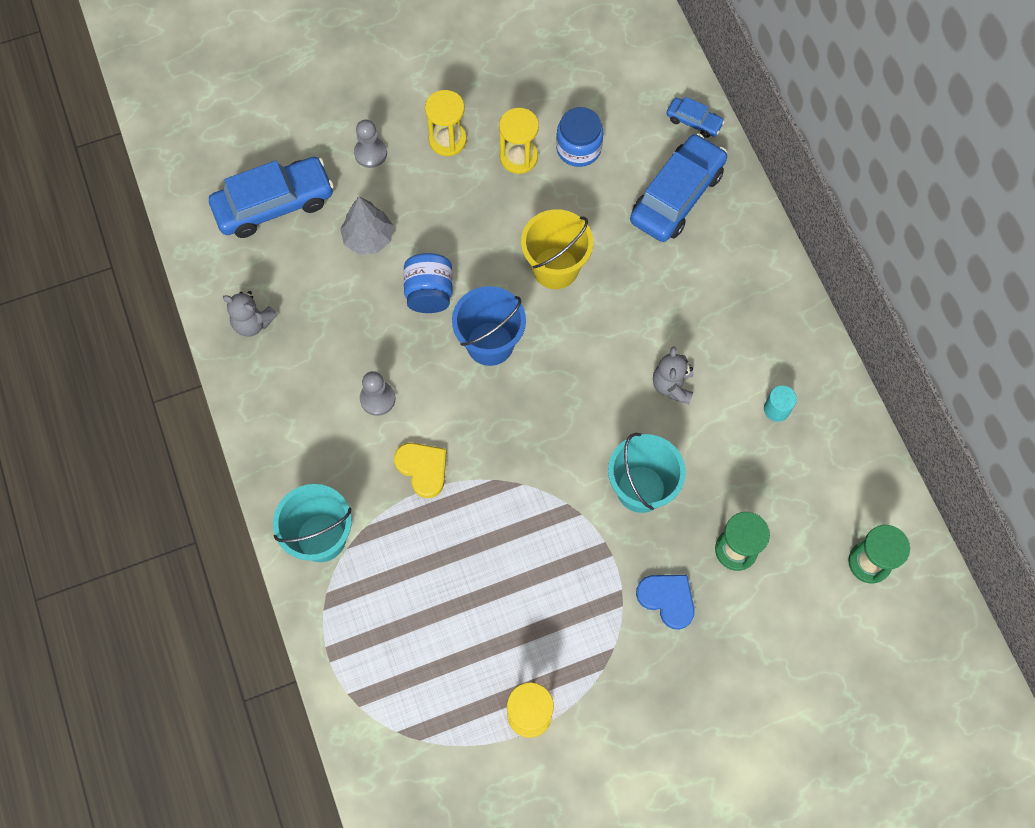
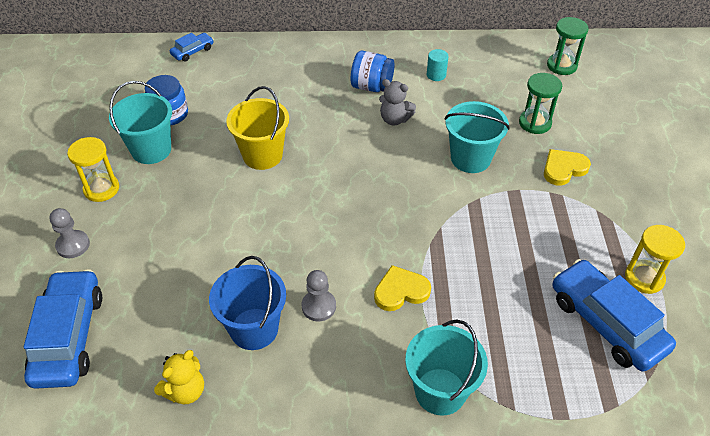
camera: 70 degrees left, 20 degrees down
grey teddy bear [223,291,278,337] -> yellow teddy bear [154,350,204,404]
grey tree [340,196,393,255] -> none
blue jar [404,253,453,313] -> blue jar moved to [351,51,394,92]
blue bucket [452,286,526,366] -> blue bucket moved to [209,256,286,350]
yellow hourglass [499,108,539,174] -> turquoise bucket [109,81,172,164]
blue car [630,133,727,242] -> blue car moved to [553,259,676,372]
blue heart [636,575,695,630] -> yellow heart [544,149,591,186]

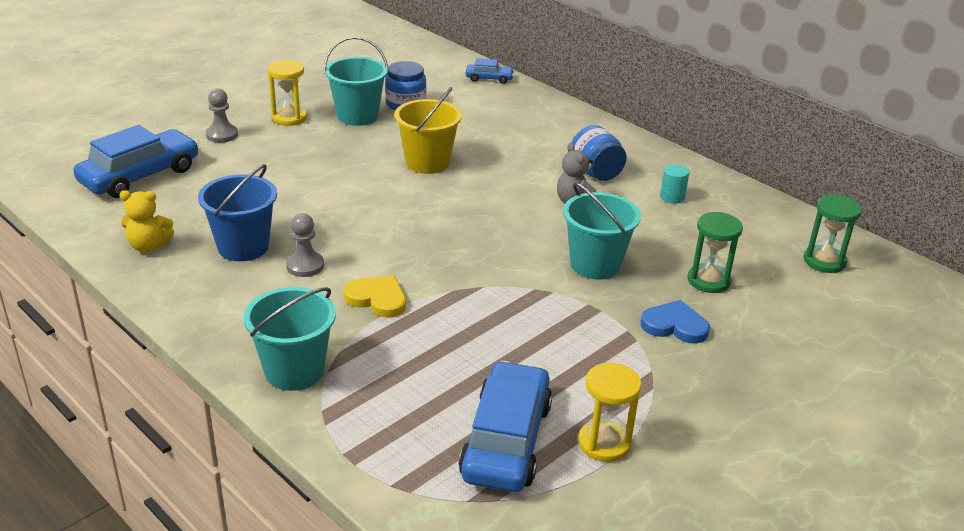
camera: 45 degrees right, 15 degrees down
yellow heart [544,149,591,186] -> blue heart [641,300,710,344]

